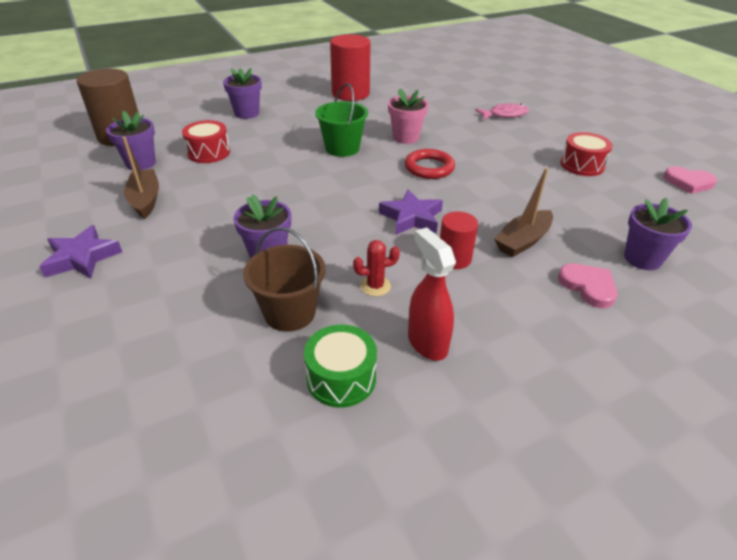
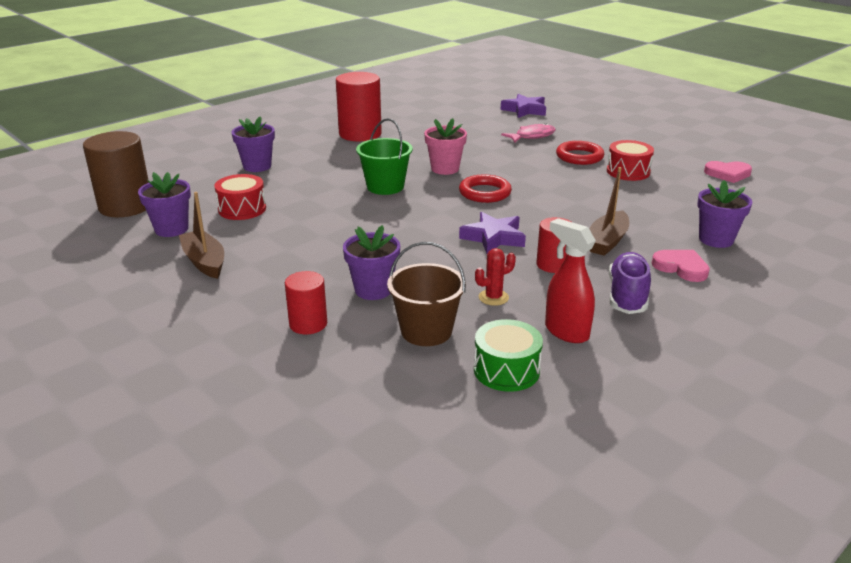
camera: 15 degrees left, 10 degrees down
purple star [39,225,122,279] -> purple star moved to [501,94,546,118]
none -> red cylinder [285,271,327,334]
none -> red ring [556,141,604,165]
none -> purple shoe [609,252,651,314]

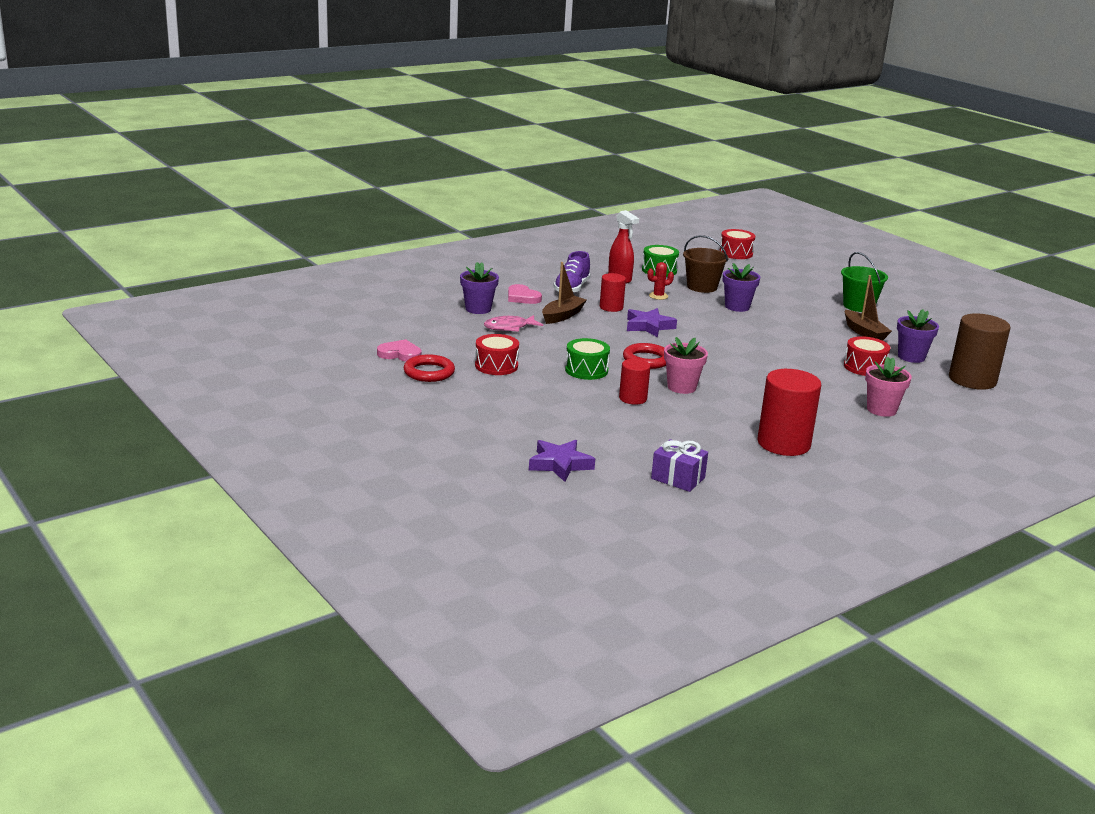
camera: 175 degrees left, 5 degrees down
purple flower pot [232,117,275,172] -> pink flower pot [865,357,912,417]
red cylinder [285,271,327,334] -> red cylinder moved to [619,359,651,405]
green bucket [356,118,413,195] -> green bucket moved to [841,252,888,312]
pink fish [501,123,555,143] -> pink fish moved to [484,315,543,332]
red ring [556,141,604,165] -> red ring moved to [403,354,455,382]
none -> green drum [565,338,610,380]
none -> purple gift [651,439,708,492]
none -> red drum [720,229,755,259]

